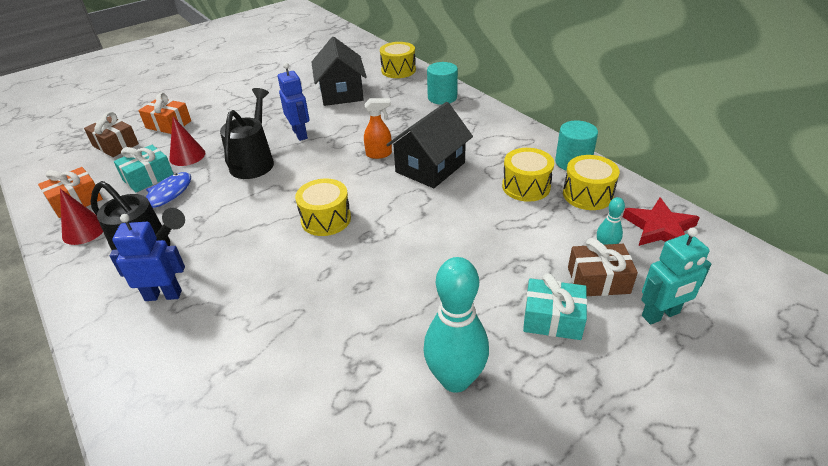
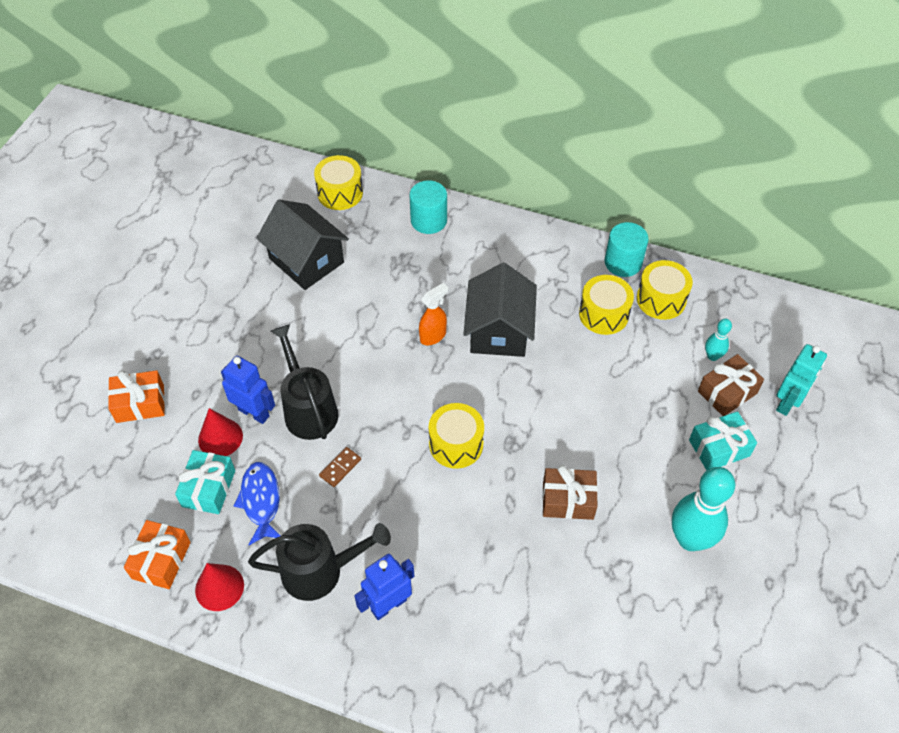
camera: 35 degrees left, 15 degrees up
brown gift [84,112,139,157] -> brown gift moved to [542,465,598,520]
blue robot [278,63,309,141] -> blue robot moved to [221,356,275,424]
red star [623,198,700,246] -> none
none -> brown domino [319,447,361,487]

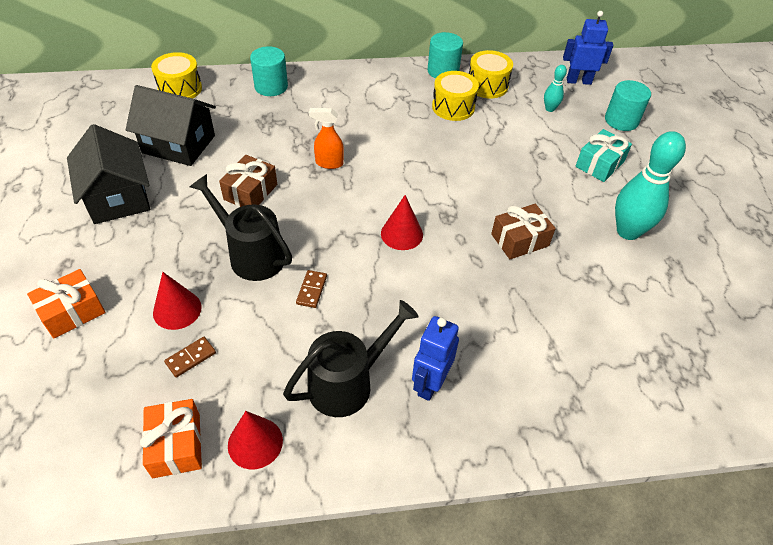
camera: 30 degrees left, 5 degrees down
turquoise gift [175,450,235,514] -> brown domino [164,337,216,378]
blue robot [221,356,275,424] -> blue robot moved to [563,11,613,85]
blue fish [234,462,280,545] -> none
orange spray bottle [419,283,448,345] -> orange spray bottle turned 105 degrees counterclockwise [309,108,344,169]
yellow drum [429,403,484,469] -> red cone [381,195,423,250]
black house [463,263,537,357] -> black house moved to [67,124,150,224]
brown gift [698,354,764,416] -> brown gift moved to [219,155,277,207]
turquoise robot [776,344,827,416] -> turquoise cylinder [605,80,651,131]

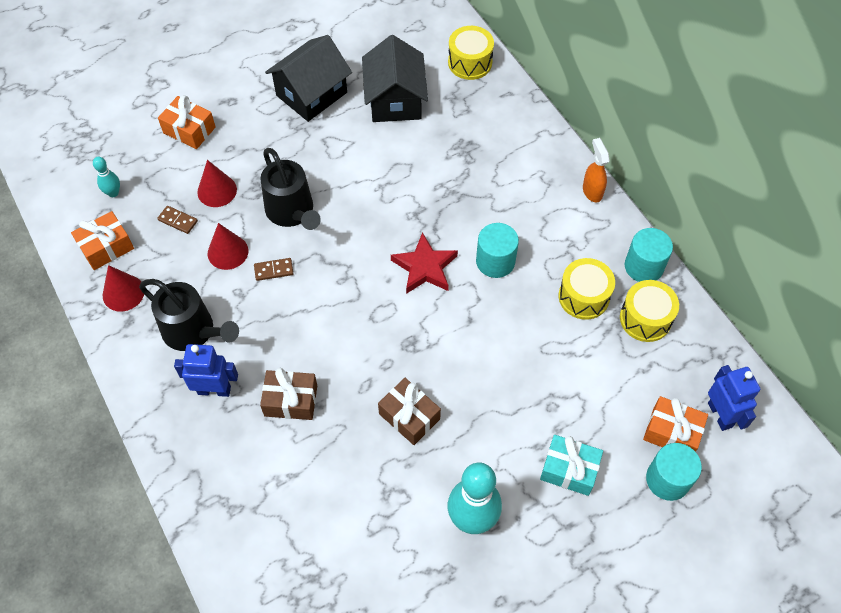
camera: 70 degrees right, 10 degrees up
black watering can [190,174,292,281] -> black watering can turned 135 degrees clockwise [260,148,321,230]
brown gift [219,155,277,207] -> brown gift moved to [260,368,317,420]
turquoise cylinder [250,46,288,96] -> turquoise cylinder moved to [476,223,519,278]
orange spray bottle [309,108,344,169] -> orange spray bottle moved to [583,138,610,202]
red cone [381,195,423,250] -> red cone moved to [208,223,248,270]
turquoise bowling pin [544,65,567,112] -> turquoise bowling pin moved to [93,157,120,197]
none -> red star [391,232,458,294]
none -> orange gift [643,396,708,452]

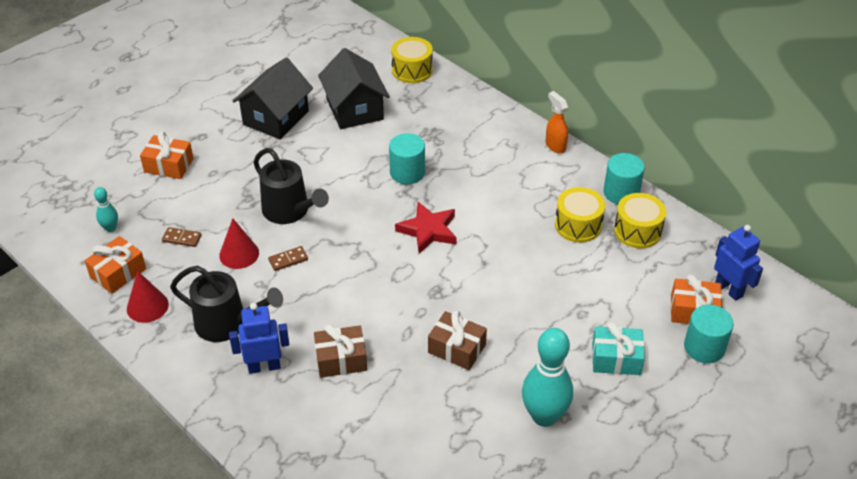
camera: 15 degrees left, 15 degrees down
red cone [197,160,237,207] -> none
turquoise cylinder [476,223,519,278] -> turquoise cylinder moved to [389,133,425,184]

